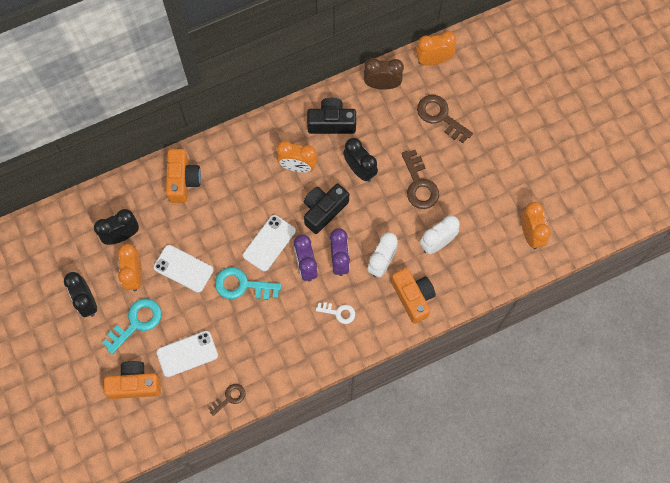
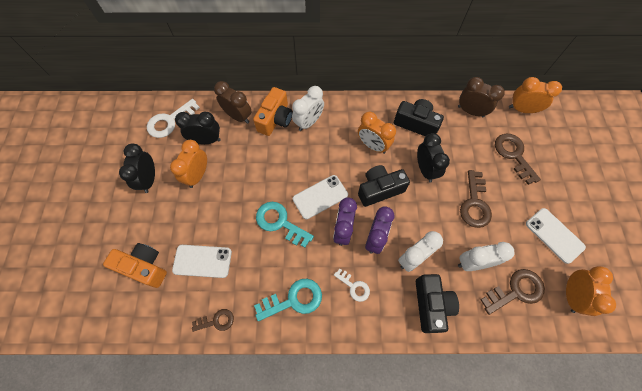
camera: 25 degrees right, 5 degrees down
turquoise key [103,298,162,354] -> turquoise key moved to [254,279,322,321]
white phone [154,245,214,293] -> white phone moved to [526,208,586,264]
orange camera [391,268,436,324] -> black camera [416,274,459,333]
none -> white key [147,99,200,138]
none -> brown clock [214,81,251,124]
none -> white clock [292,86,324,131]
none -> brown key [481,269,545,315]

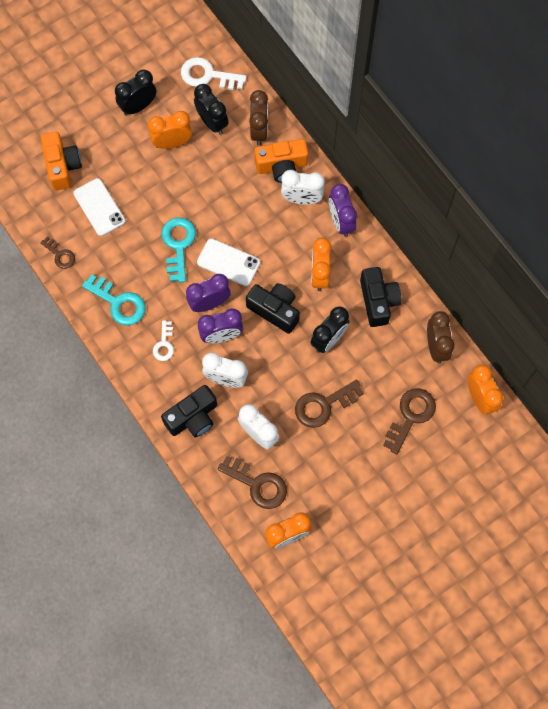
camera: 55 degrees right, 5 degrees up
white phone [526,208,586,264] -> none
none -> purple clock [329,184,357,237]

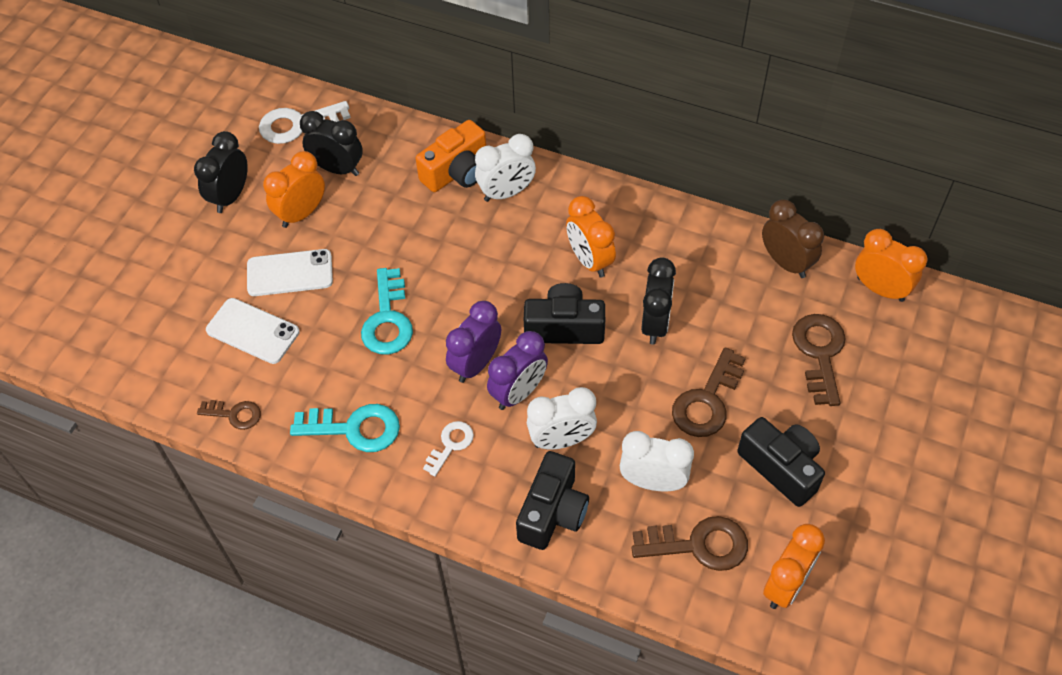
camera: 30 degrees left, 15 degrees down
orange camera [41,132,82,191] -> none
white key [153,320,174,361] -> white key turned 120 degrees counterclockwise [423,421,474,477]
turquoise key [161,218,196,282] -> turquoise key turned 150 degrees counterclockwise [361,268,413,355]
white phone [197,238,260,286] -> white phone moved to [247,249,333,296]
brown clock [249,90,268,146] -> none
purple clock [329,184,357,237] -> none
black camera [360,267,401,327] -> black camera moved to [737,417,825,507]

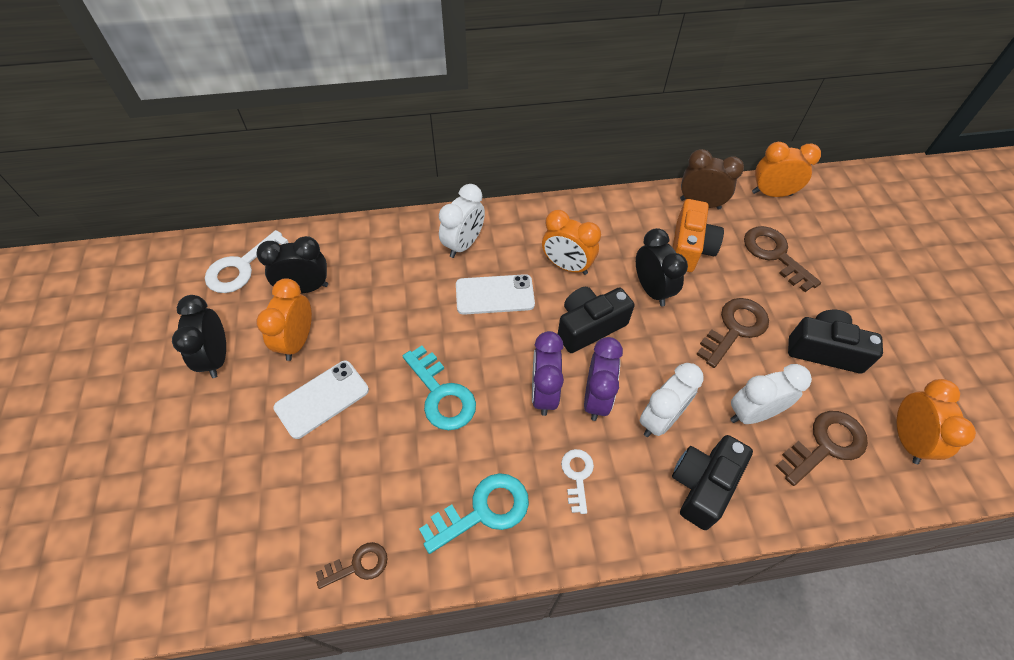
camera: 35 degrees left, 0 degrees up
white phone [206,298,300,364] -> white phone moved to [456,274,535,315]
orange camera [416,120,486,192] -> orange camera moved to [673,199,724,272]
black camera [516,451,589,550] -> black camera turned 135 degrees counterclockwise [672,435,753,530]
brown key [672,348,746,437] -> brown key turned 135 degrees counterclockwise [696,298,769,368]

